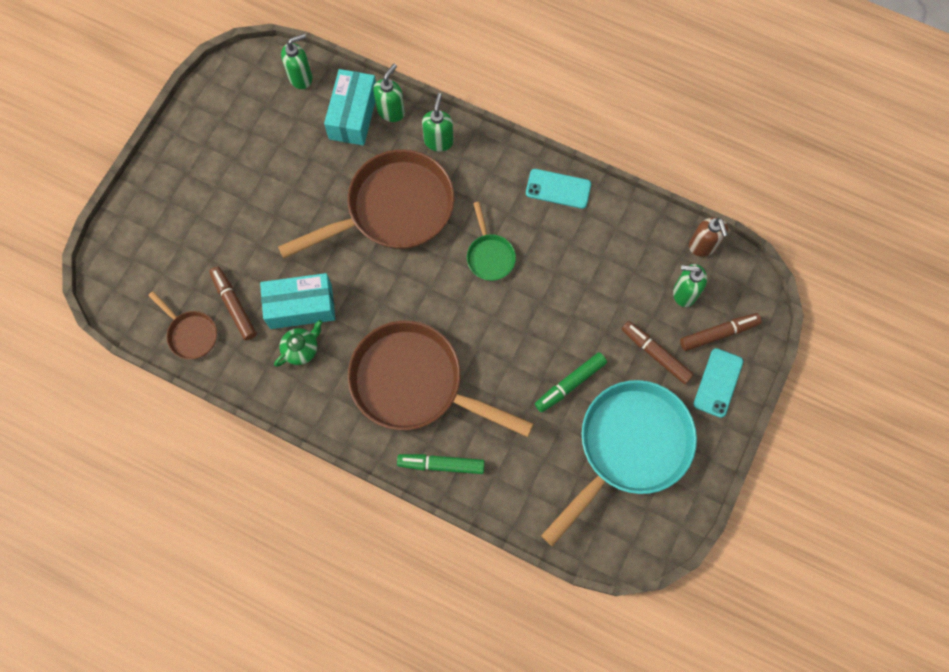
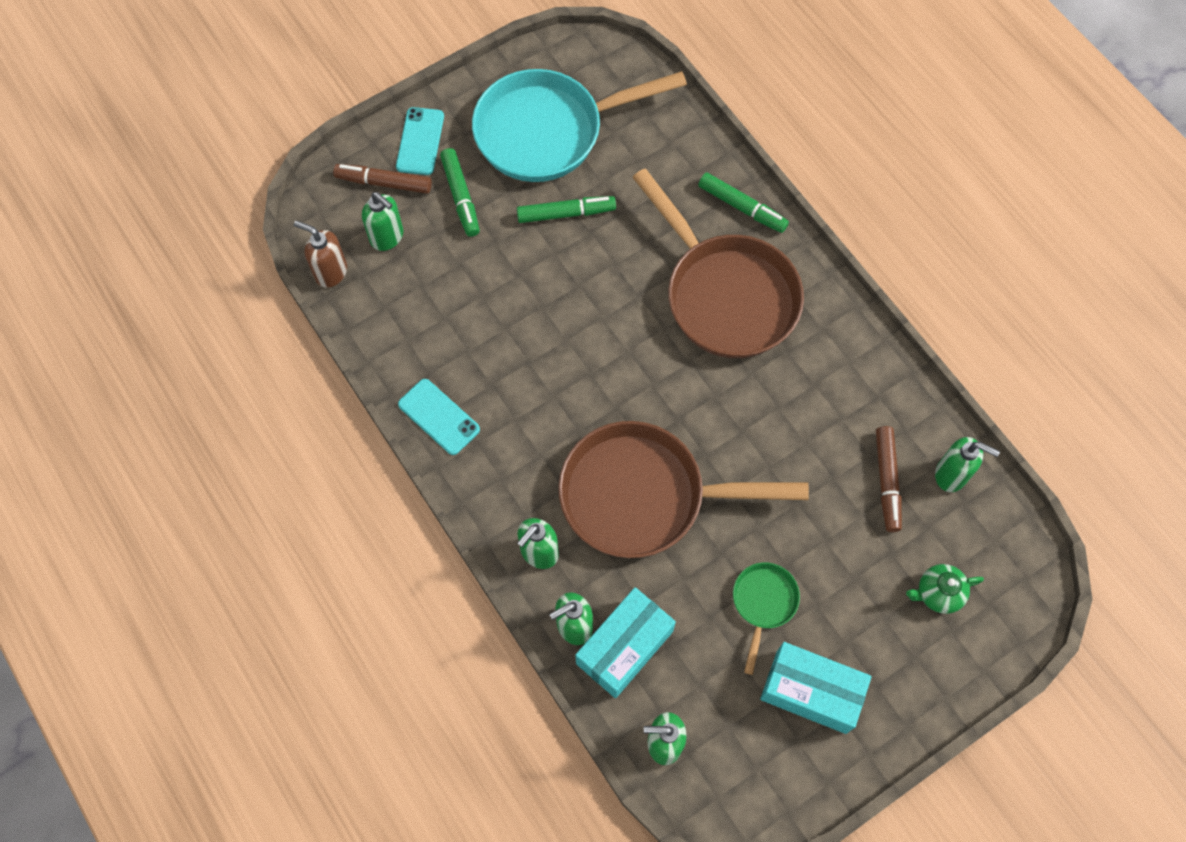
camera: 150 degrees left, 5 degrees down
brown pan [148,291,217,359] -> green soap dispenser [935,437,1000,492]
turquoise box [260,273,335,329] -> turquoise box moved to [760,642,872,734]
green teapot [274,320,323,367] -> green teapot moved to [906,564,984,614]
green pan [467,202,516,281] -> green pan moved to [733,562,800,675]
brown marker [622,321,694,384] -> green marker [440,148,480,237]
brown soap dispenser [689,217,728,257] -> brown soap dispenser turned 75 degrees counterclockwise [294,221,347,288]
turquoise phone [694,348,743,418] -> turquoise phone turned 45 degrees counterclockwise [396,107,444,175]

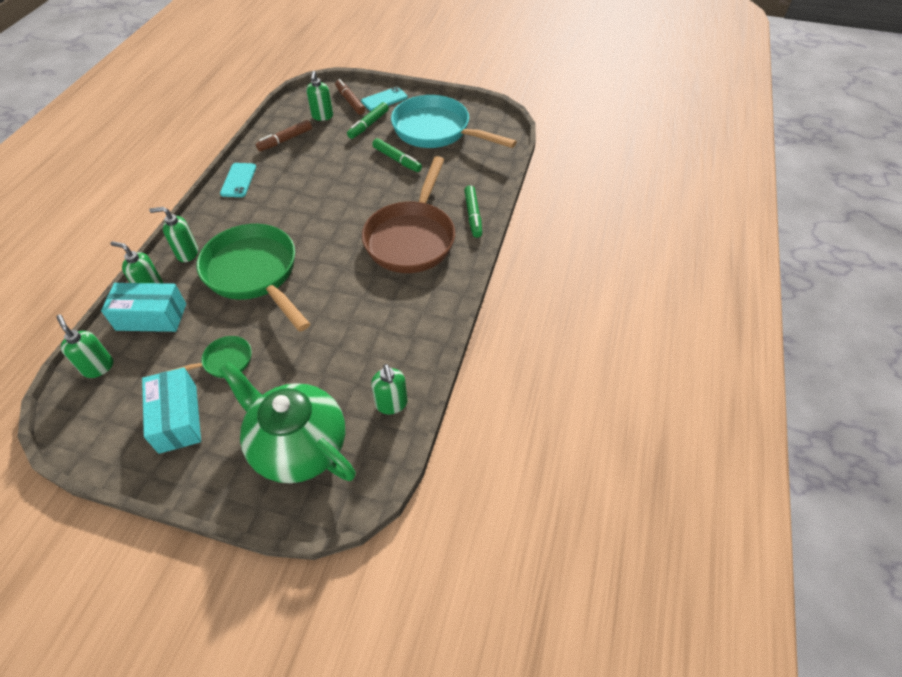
camera: 50 degrees right, 15 degrees down
brown soap dispenser [294,221,347,288] -> none
brown pan [558,421,809,558] -> green pan [197,224,310,331]
brown marker [876,426,902,532] -> brown marker moved to [256,120,312,151]
green teapot [906,564,984,614] -> green teapot [219,362,356,483], size x2.48

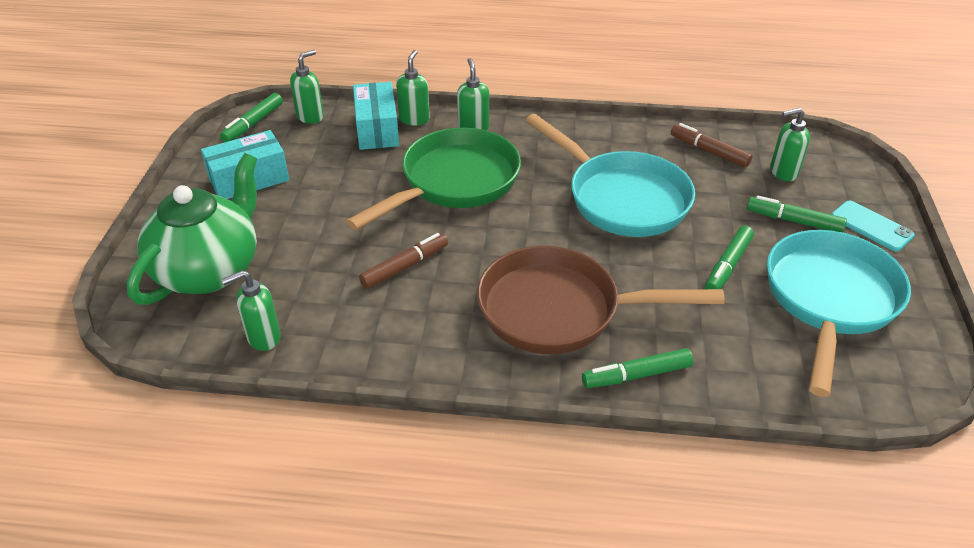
camera: 80 degrees right, 10 degrees down
green pan [169,336,252,378] -> none
turquoise phone [220,163,256,197] -> none
brown marker [335,79,365,115] -> brown marker moved to [359,233,448,289]
none -> green marker [220,93,283,142]
none -> turquoise pan [525,114,695,237]

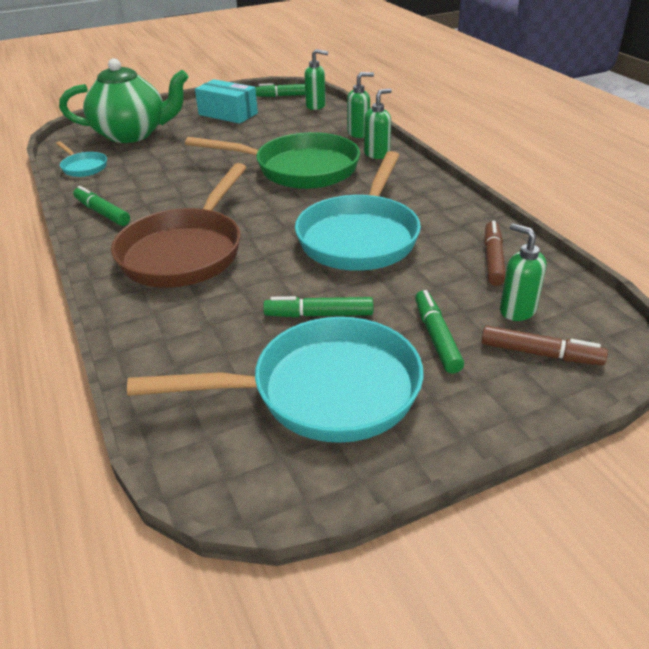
camera: 60 degrees right, 5 degrees down
green soap dispenser [221,270,281,351] -> turquoise pan [56,141,107,177]
turquoise box [353,82,399,150] -> none
brown marker [359,233,448,289] -> brown marker moved to [481,325,608,365]
brown pan [477,246,725,354] -> brown pan turned 135 degrees counterclockwise [111,163,247,288]
green marker [582,348,693,388] -> green marker moved to [73,186,130,226]
turquoise phone [831,201,915,251] -> none

